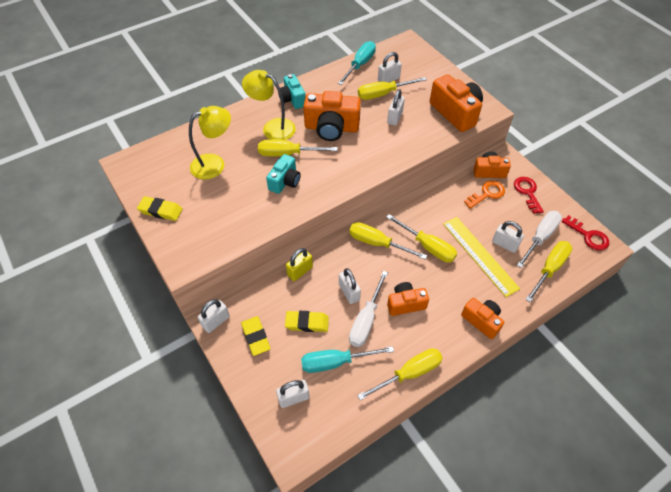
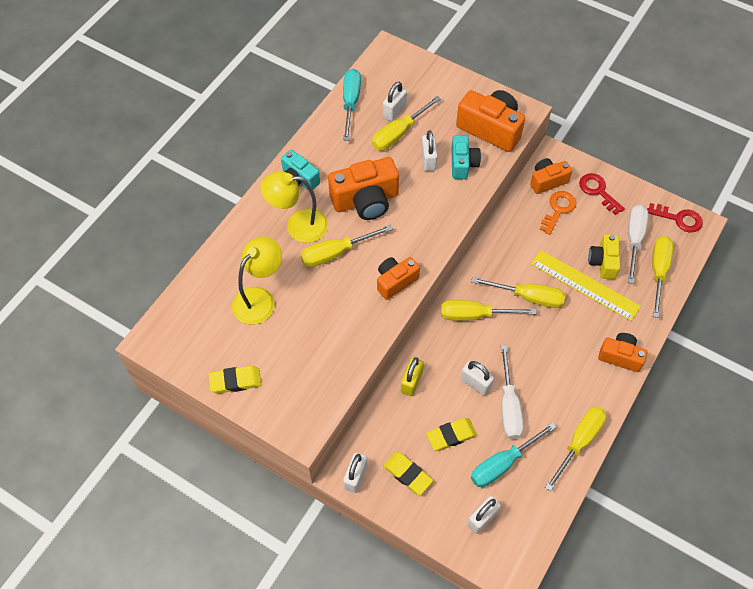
camera: 25 degrees left, 5 degrees up
turquoise camera [266,154,301,194] -> turquoise camera moved to [452,135,481,179]
orange camera [387,282,429,316] -> orange camera moved to [377,257,420,300]
white padlock [492,221,524,253] -> yellow camera [588,234,620,279]

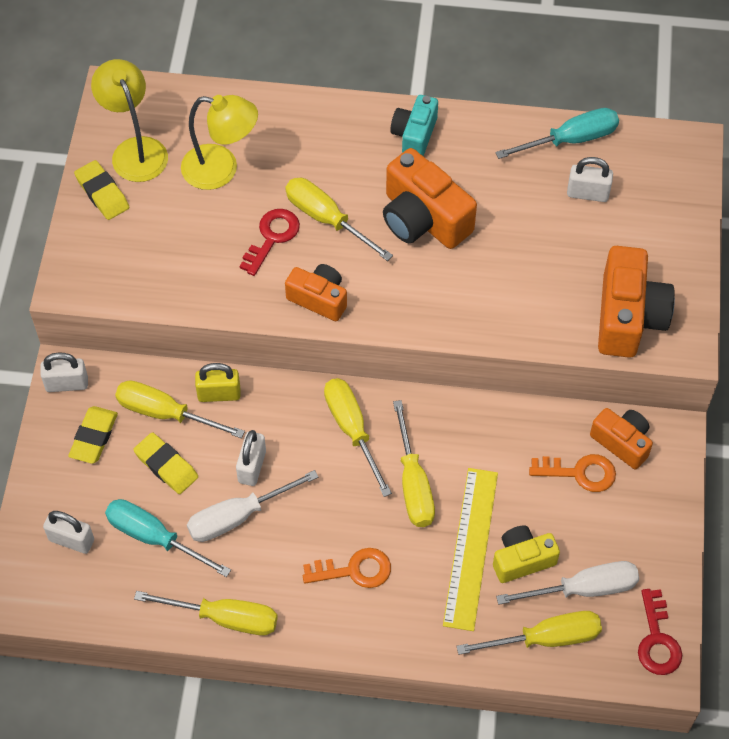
camera: 65 degrees right, 0 degrees up
yellow lamp [260,172,328,243] -> yellow lamp moved to [91,59,168,182]
yellow screwdriver [372,96,441,150] -> yellow screwdriver moved to [115,380,245,438]
white padlock [421,130,438,171] -> none
turquoise camera [452,135,481,179] -> none
red key [579,173,625,215] -> red key moved to [239,209,300,276]
orange camera [598,333,647,372] -> none
none -> orange key [303,548,391,588]

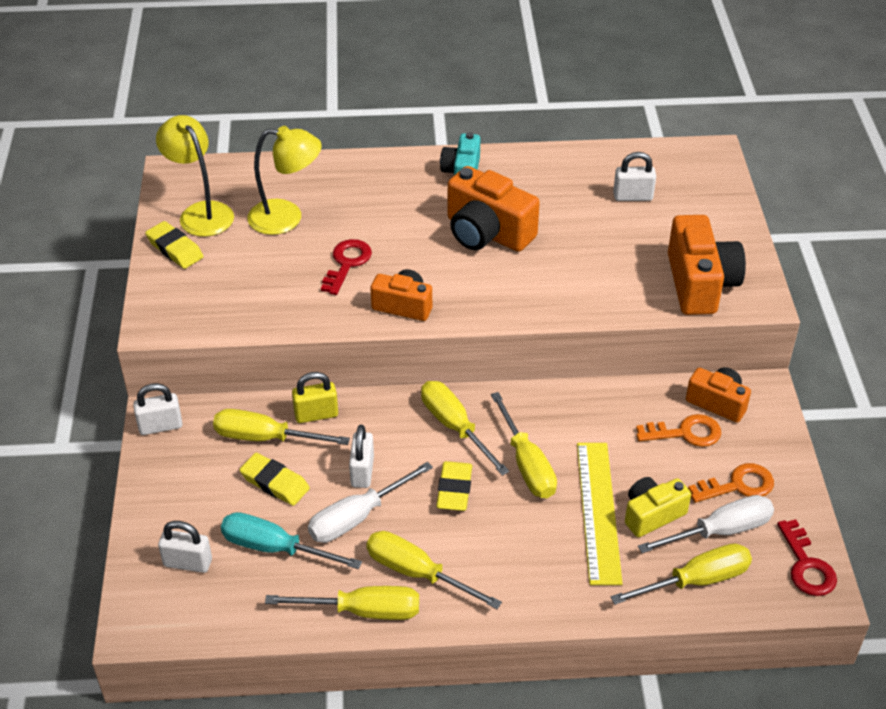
camera: 10 degrees left, 15 degrees down
yellow eraser [68,406,118,464] -> yellow eraser moved to [436,461,472,511]
yellow screwdriver [285,178,393,261] -> yellow screwdriver moved to [366,531,502,609]
orange key [303,548,391,588] -> orange key moved to [688,463,774,503]
turquoise screwdriver [495,108,619,159] -> none

